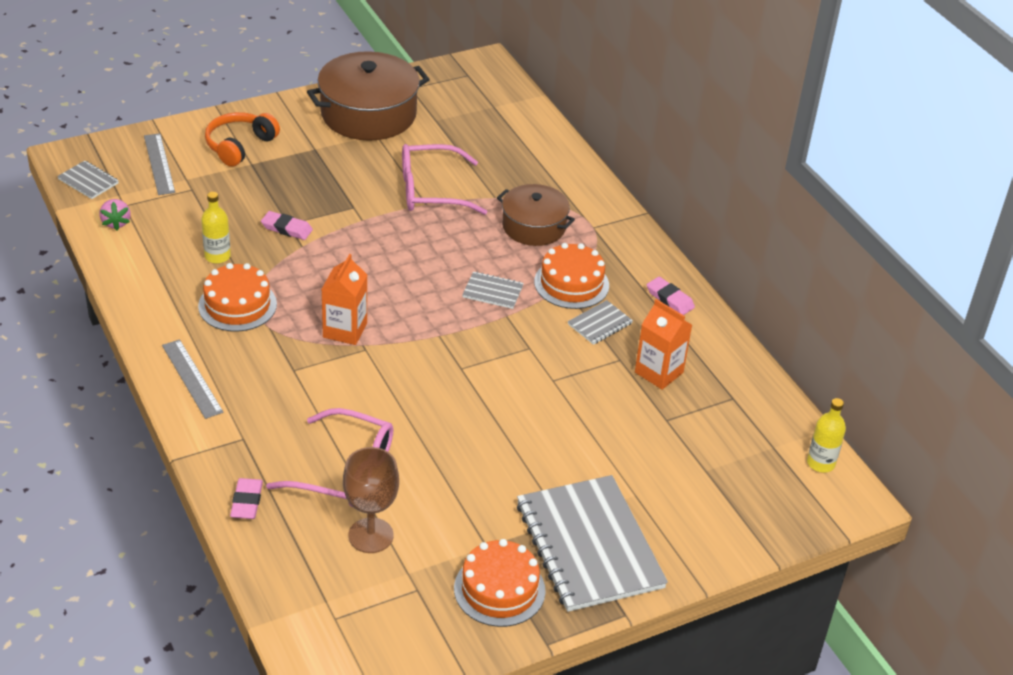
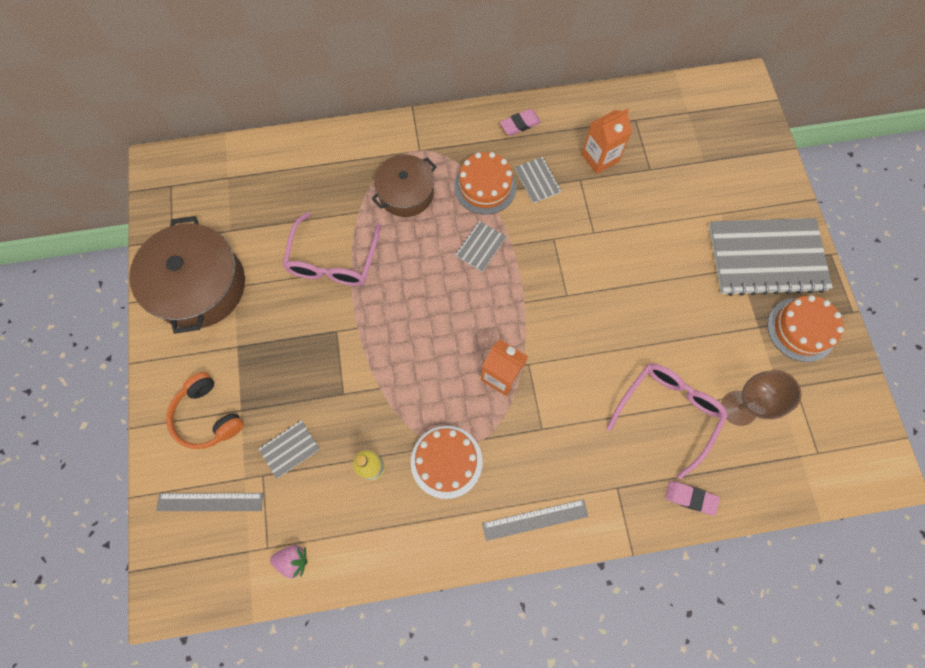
camera: 70 degrees left, 30 degrees up
grey notebook [57,161,119,199] -> grey notebook moved to [259,420,320,479]
pink eraser [261,211,313,240] -> none
yellow bottle [807,398,846,473] -> none

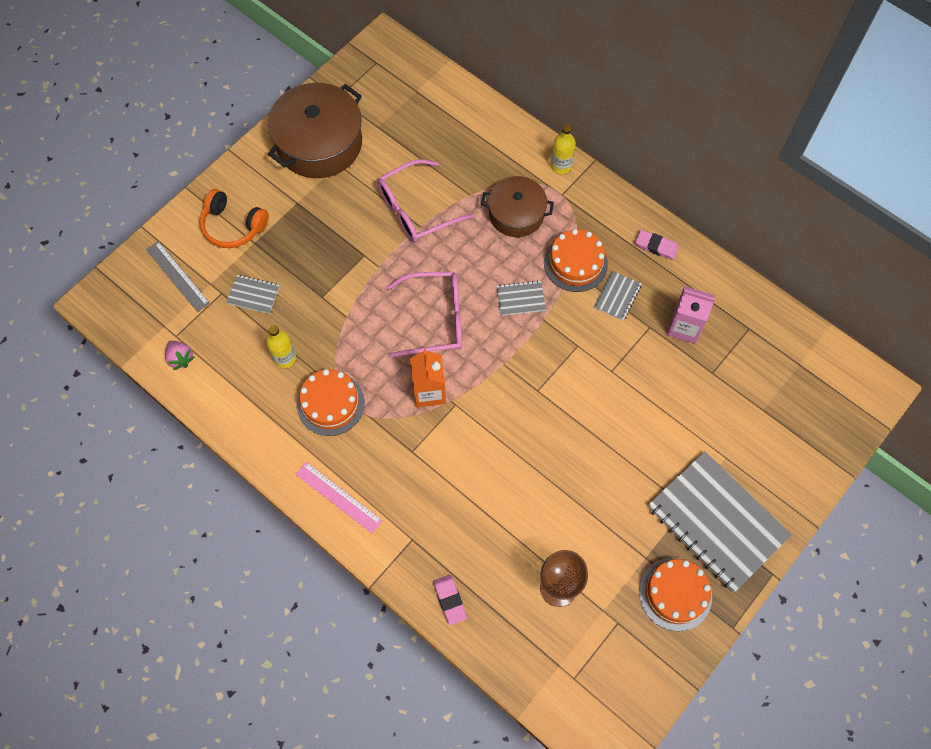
camera: 50 degrees right, 5 degrees down
orange headphones [166,372,244,449] -> orange headphones turned 75 degrees counterclockwise [200,189,269,248]
grey ruler [482,499,589,541] -> pink ruler [296,462,383,533]
orange carton [581,108,632,174] -> pink carton [667,286,715,344]
pink glasses [607,364,728,479] -> pink glasses moved to [386,272,462,358]
none -> yellow bottle [551,124,576,174]

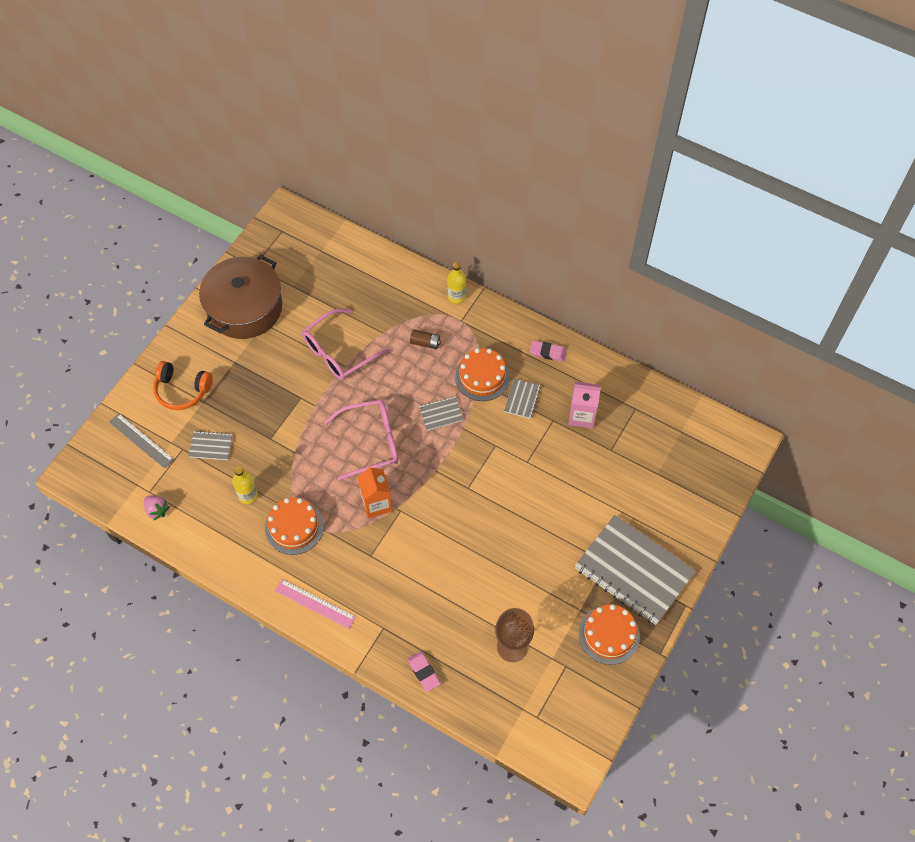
camera: 10 degrees left, 5 degrees down
brown pot [481,176,554,237] -> brown battery [410,329,441,349]

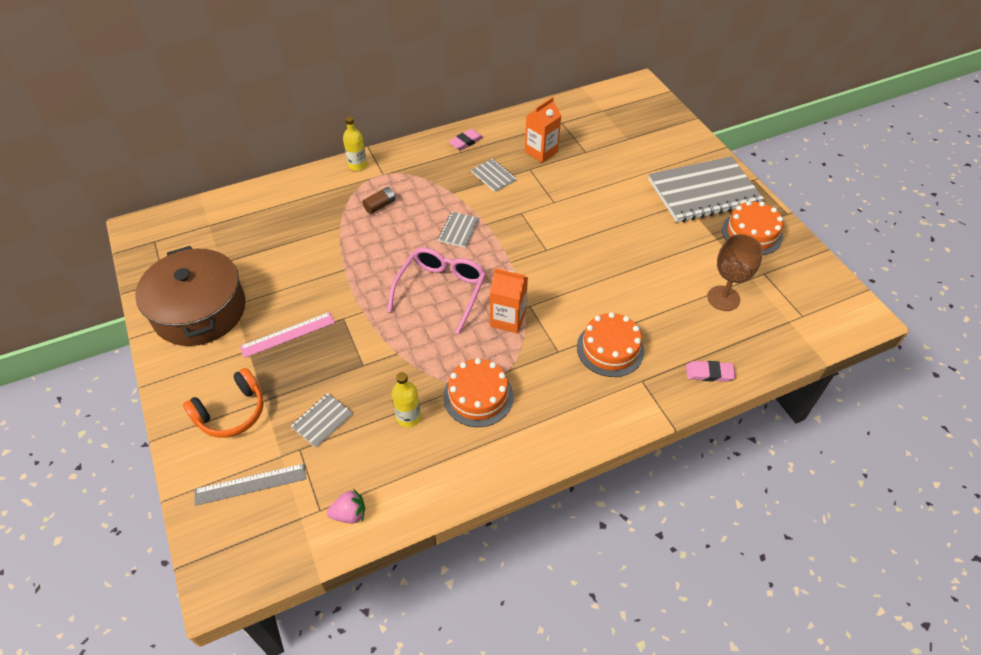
camera: 55 degrees left, 10 degrees down
pink ruler [275,579,356,629] -> pink ruler moved to [239,312,335,358]
pink glasses [302,309,389,380] -> none
orange cake [455,348,510,401] -> orange cake moved to [577,312,644,377]
pink carton [568,382,601,428] -> orange carton [525,97,562,163]

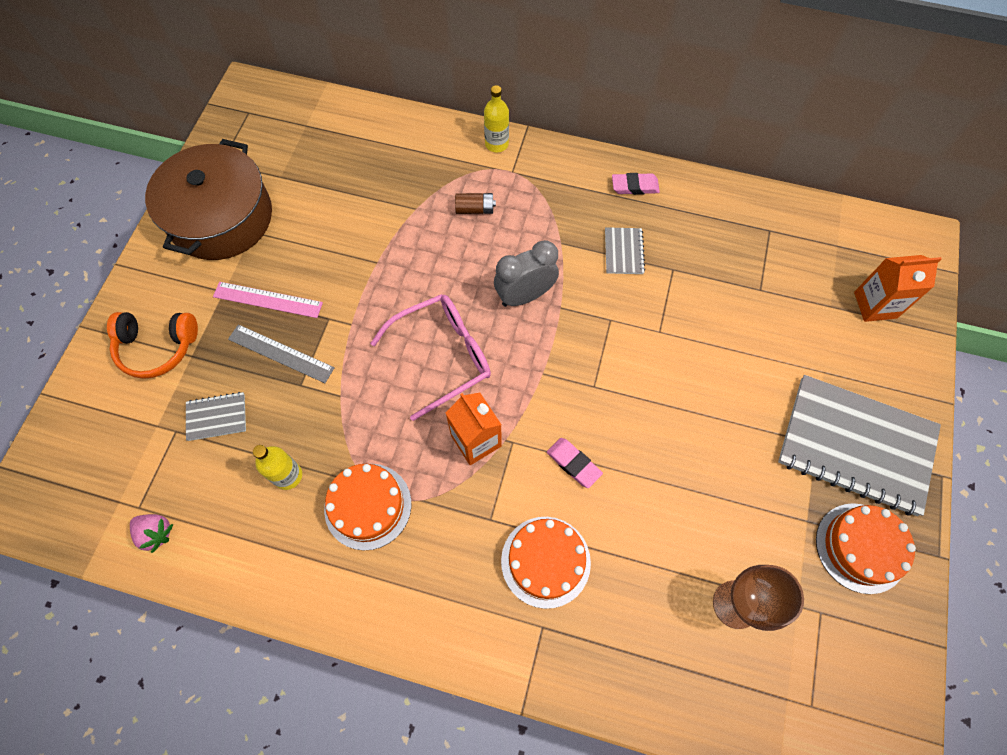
camera: 40 degrees right, 15 degrees up
grey ruler [194,463,306,506] -> grey ruler moved to [228,324,335,383]
grey notebook [438,212,479,248] -> grey clock [494,240,559,307]
orange carton [525,97,562,163] -> orange carton moved to [854,255,942,322]
pink eraser [686,361,735,382] -> pink eraser moved to [547,438,603,488]

